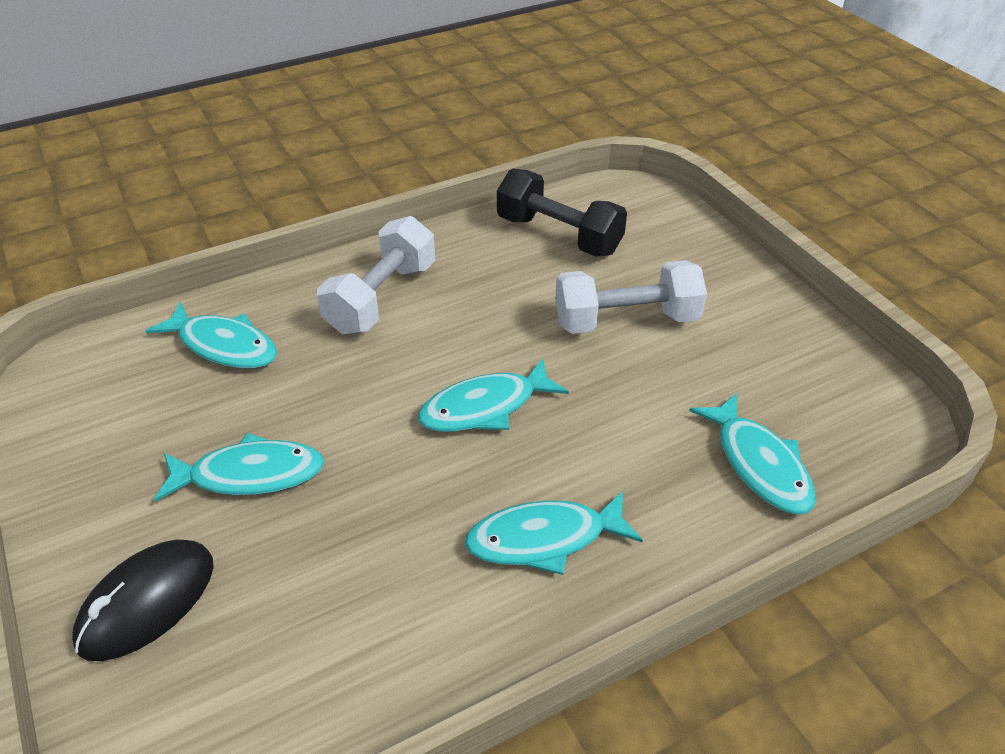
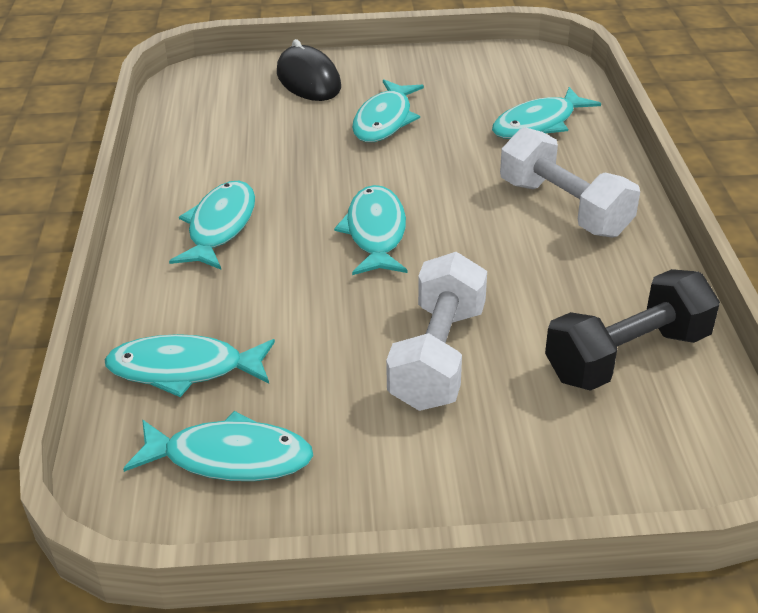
camera: 115 degrees right, 5 degrees down
none -> turquoise fish [123,411,314,481]

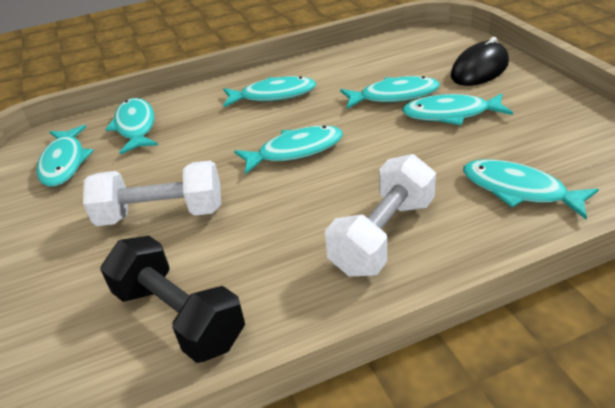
camera: 75 degrees right, 0 degrees up
none -> turquoise fish [340,76,440,109]

